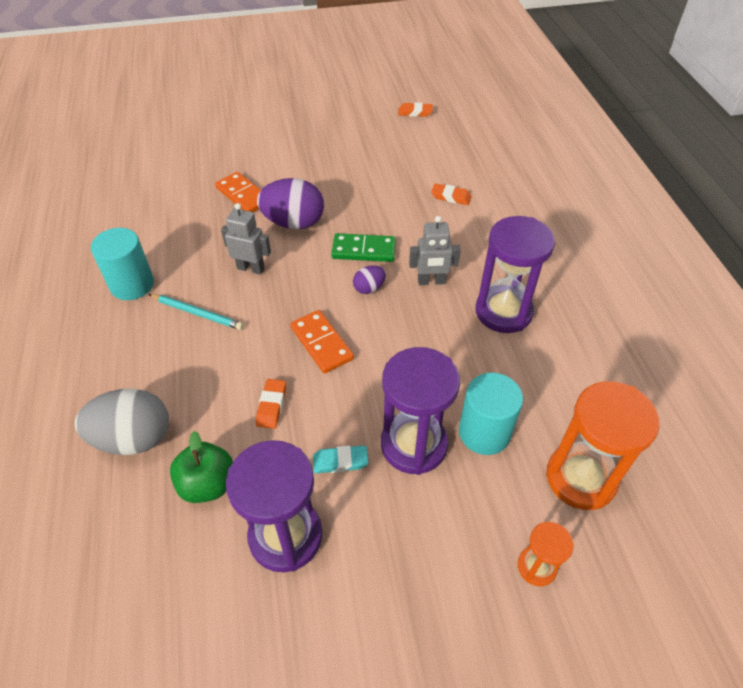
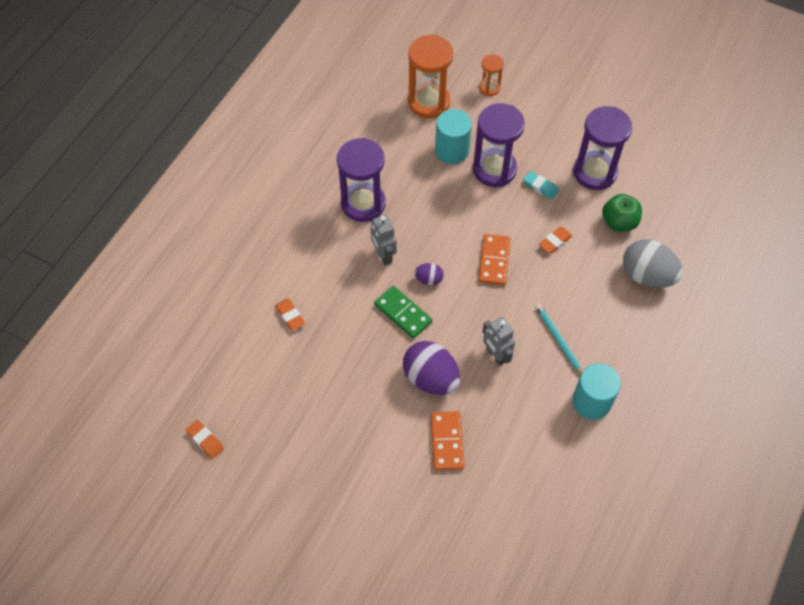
camera: 140 degrees left, 10 degrees up
grey robot [409,216,461,285] -> grey robot turned 150 degrees counterclockwise [371,215,397,265]

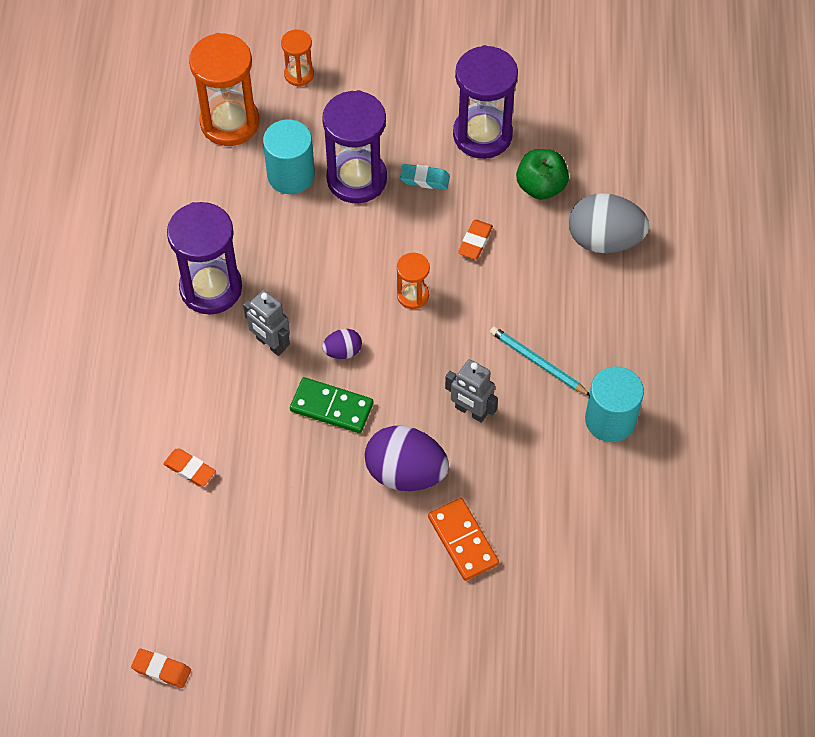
camera: 25 degrees left, 0 degrees up
orange domino [478,234,511,285] -> orange hourglass [397,253,430,309]

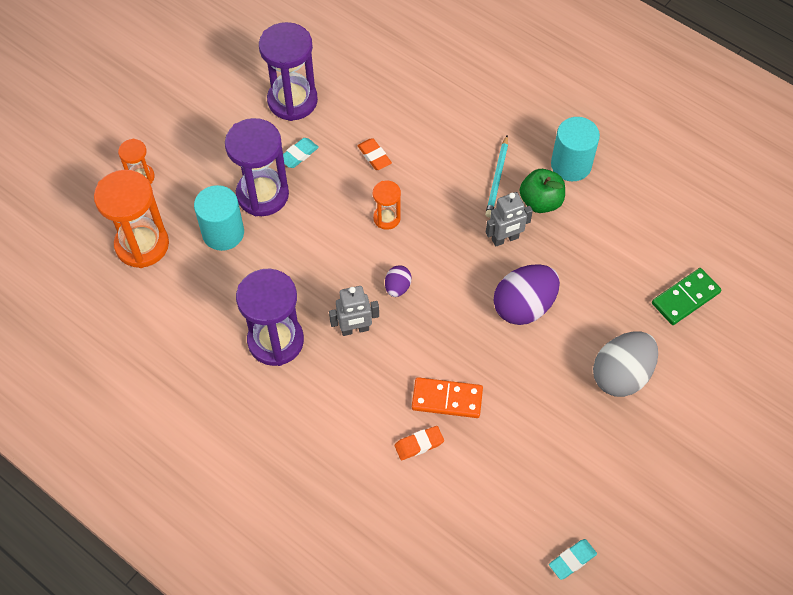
camera: 55 degrees left, 0 degrees up
orange eraser [131,649,191,688] -> turquoise eraser [549,539,597,580]
green domino [290,377,373,433] -> green domino moved to [652,268,721,325]
orange domino [428,498,499,581] -> orange domino moved to [412,377,483,418]
turquoise pencil [490,326,590,395] -> turquoise pencil turned 60 degrees counterclockwise [485,135,508,217]
green apple [516,149,569,200] -> green apple moved to [520,169,565,213]
grey egg [569,193,649,253] -> grey egg moved to [593,332,658,397]

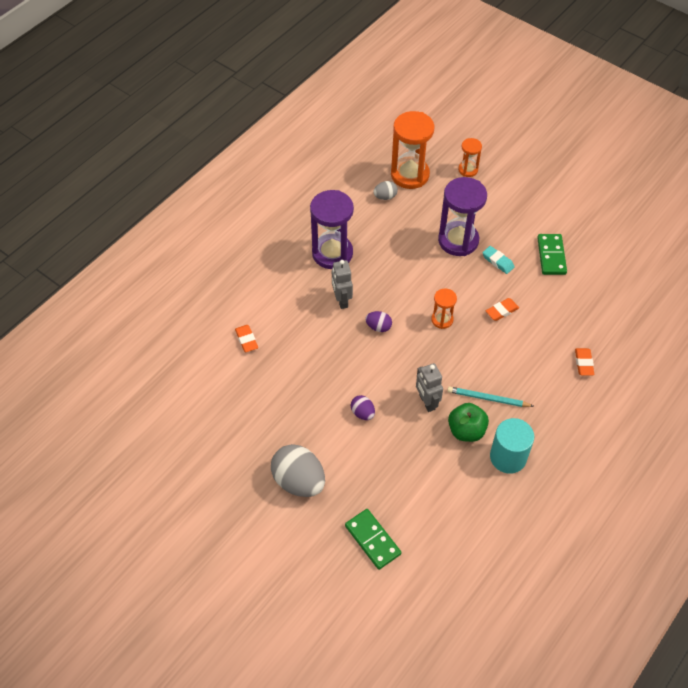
camera: 90 degrees right, 5 degrees down
turquoise cylinder [194,185,244,251] -> none
purple hourglass [259,22,318,121] -> green domino [537,234,567,275]
orange domino [412,377,483,418] -> none
purple egg [494,264,560,325] -> purple egg [351,395,375,420], size x0.49
turquoise eraser [549,539,597,580] -> none
none -> grey egg [373,181,398,200]
none -> orange eraser [575,348,594,375]

